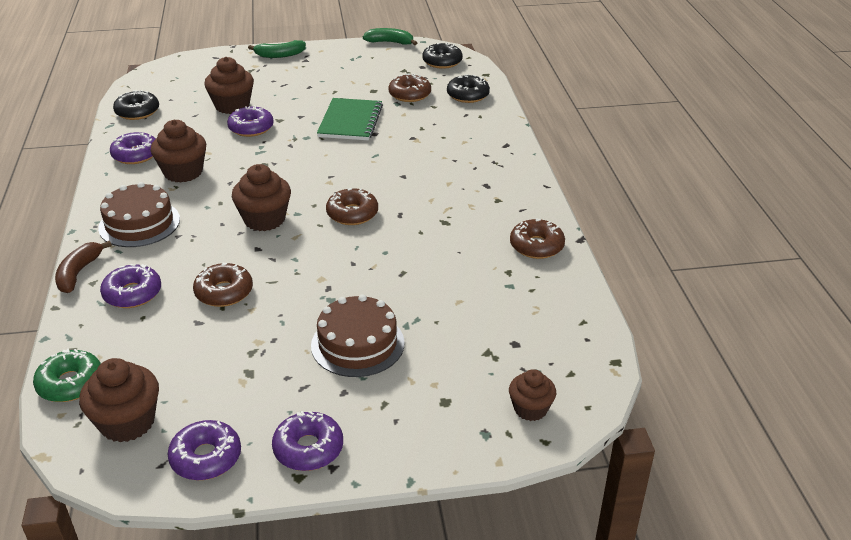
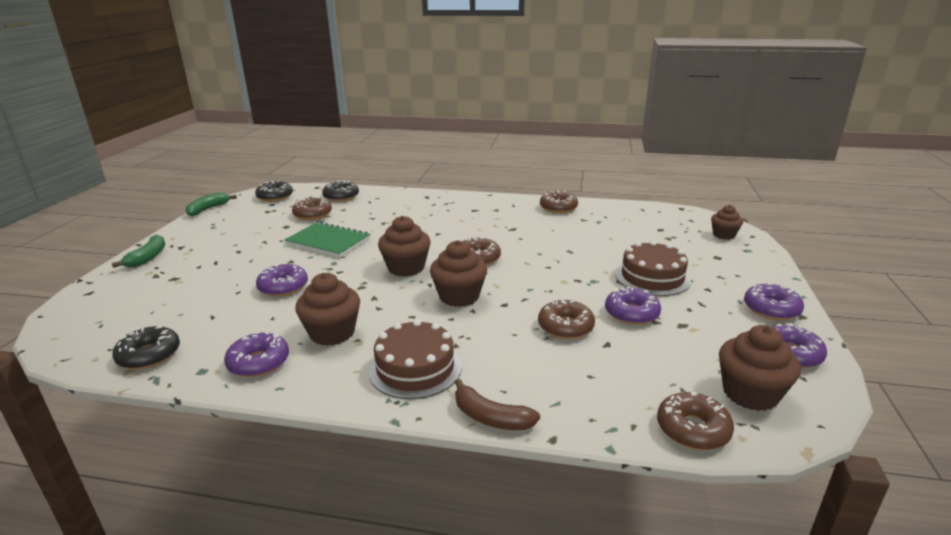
camera: 70 degrees left, 10 degrees down
green donut [33,348,101,402] -> brown donut [657,392,734,450]
purple donut [100,264,161,308] -> purple donut moved to [605,287,661,325]
brown cupcake [204,57,254,114] -> brown cupcake moved to [378,216,431,277]

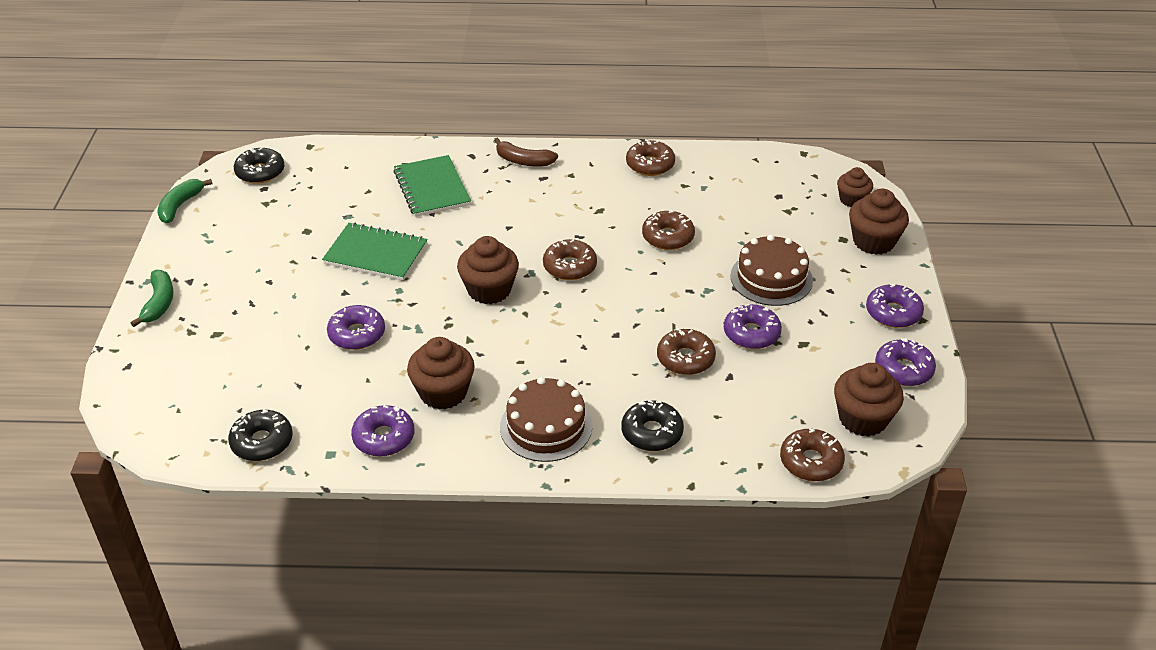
camera: 10 degrees left, 15 degrees up
brown donut [292,197,332,220] -> brown donut moved to [642,210,695,250]
black donut [322,180,359,202] -> black donut moved to [621,400,684,451]
brown cupcake [430,240,487,307] -> brown cupcake moved to [849,189,909,255]
brown banana [455,379,540,430] -> brown banana moved to [494,138,558,167]
none -> green notebook [394,155,471,217]

